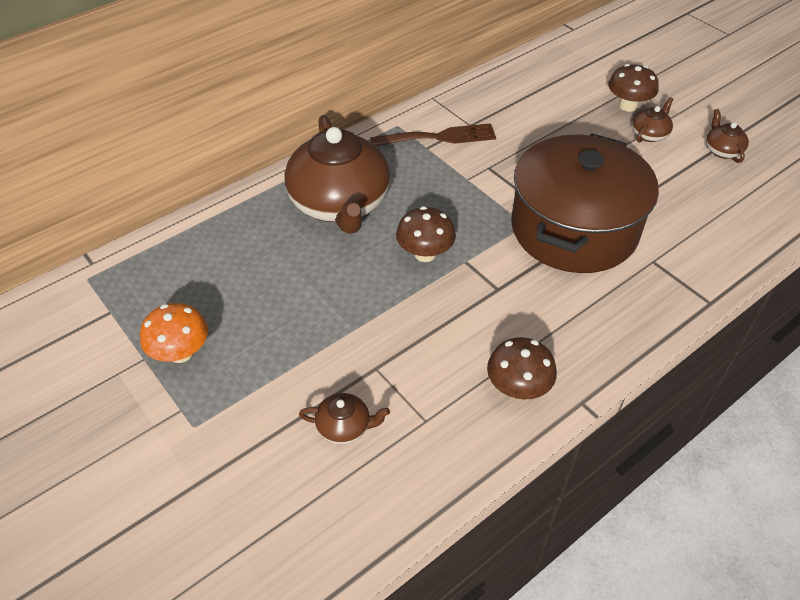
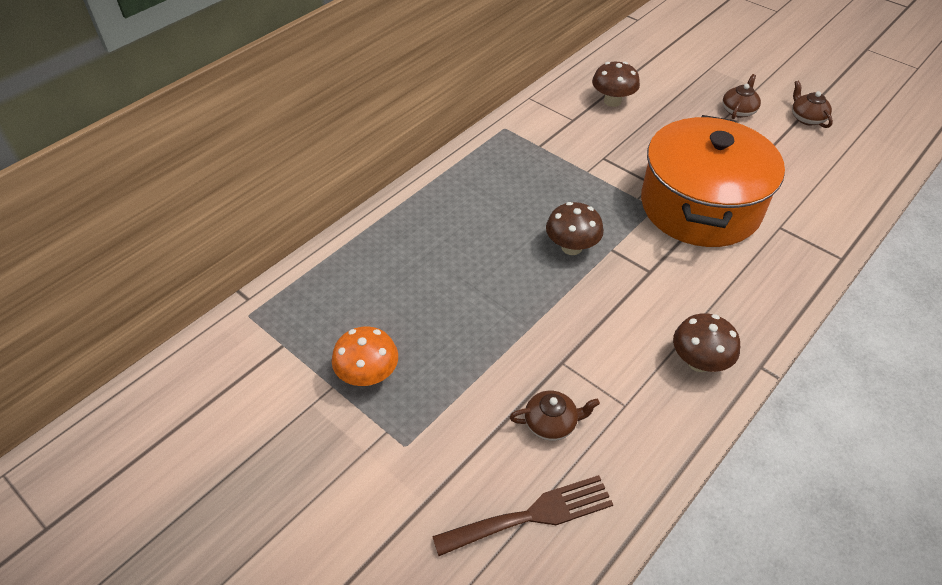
camera: 10 degrees left, 0 degrees up
brown teapot [285,115,390,234] -> none
brown fork [370,123,496,146] -> brown fork moved to [432,475,614,556]
brown pot [511,133,659,273] -> orange pot [641,115,785,247]
brown mushroom [608,64,659,112] -> brown mushroom moved to [592,62,640,107]

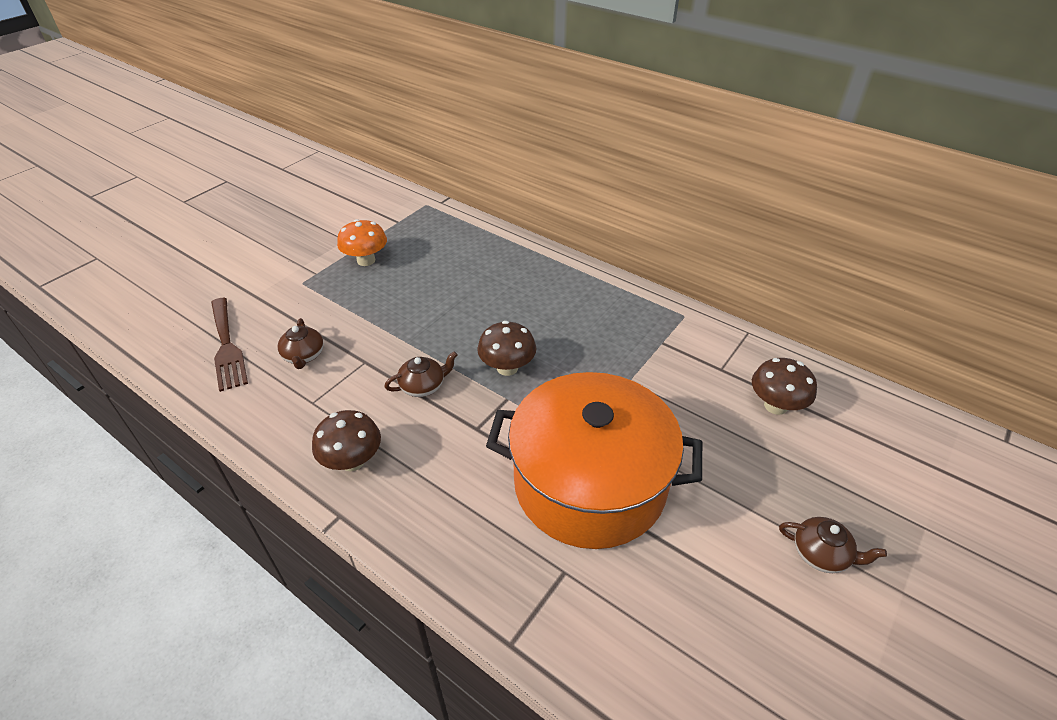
camera: 85 degrees right, 5 degrees down
brown teapot [792,80,833,128] -> brown teapot moved to [384,351,457,397]

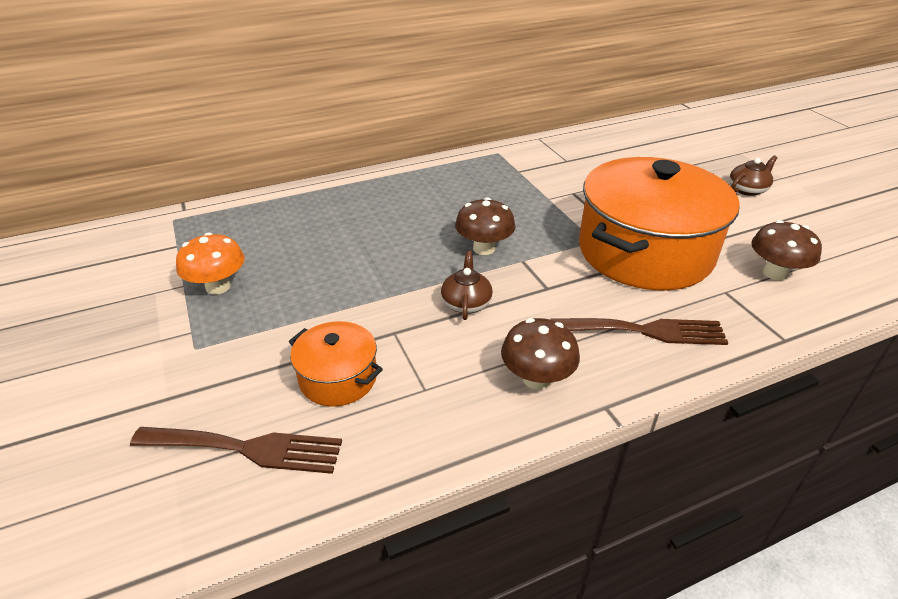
camera: 60 degrees left, 5 degrees down
brown teapot [278,318,324,369] -> orange pot [289,321,383,407]
brown mushroom [752,358,817,415] -> brown mushroom moved to [751,220,822,281]
none -> brown fork [550,318,728,345]

